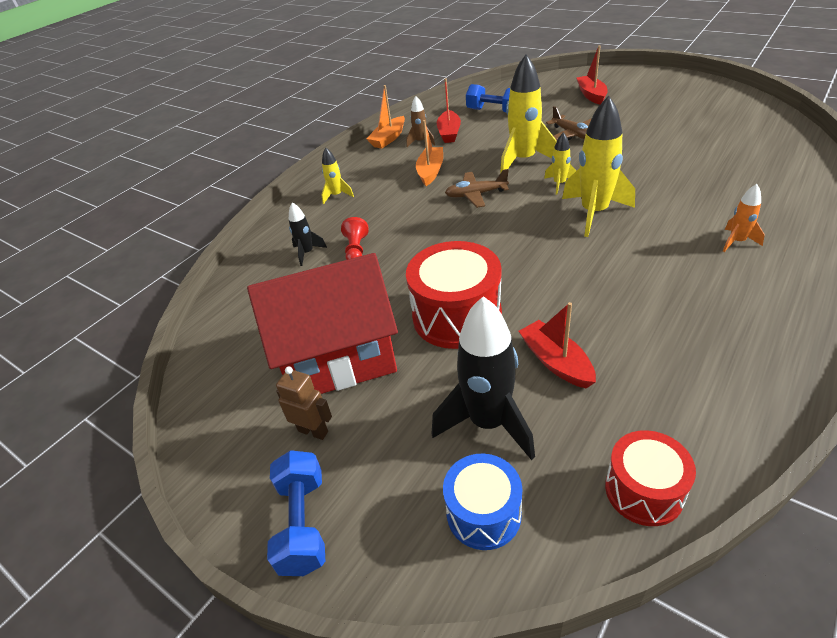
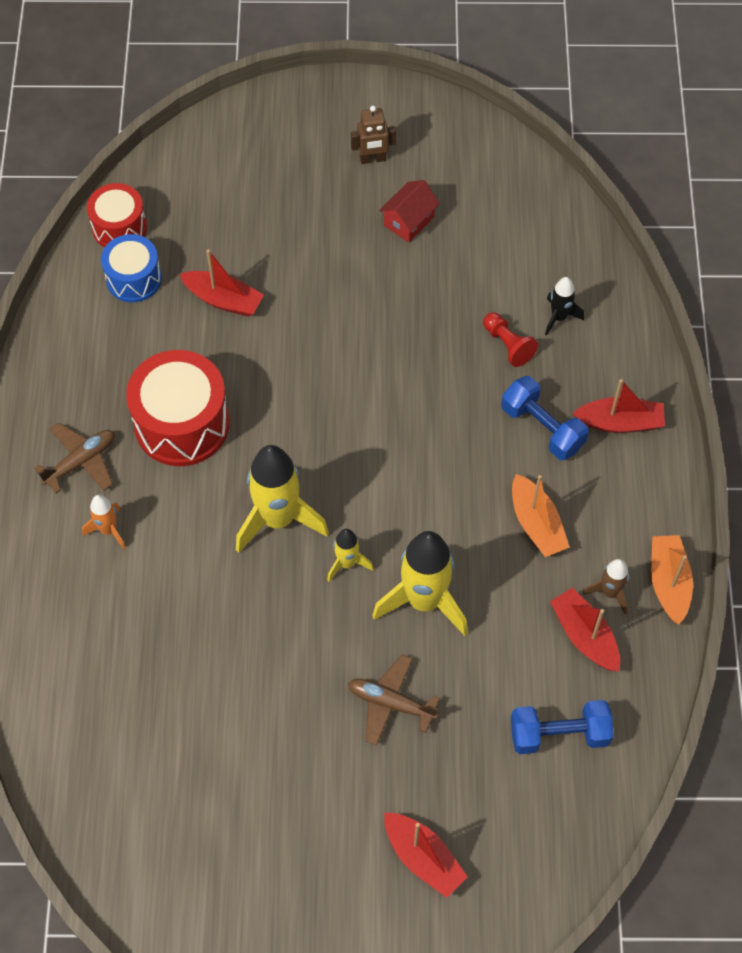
camera: 140 degrees right, 20 degrees up
red house [247,253,398,394] -> red house [379,180,440,243], size x0.41
blue dumbbell [267,450,325,576] -> blue dumbbell moved to [501,376,589,460]
yellow rocket [321,148,354,204] -> red boat [572,379,665,433]
red drum [406,241,502,349] -> red drum moved to [126,350,230,466]
black rocket [432,296,535,460] -> none
blue drum [443,454,522,550] -> blue drum moved to [101,234,162,302]
brown plane [445,169,509,208] -> brown plane moved to [34,423,114,493]

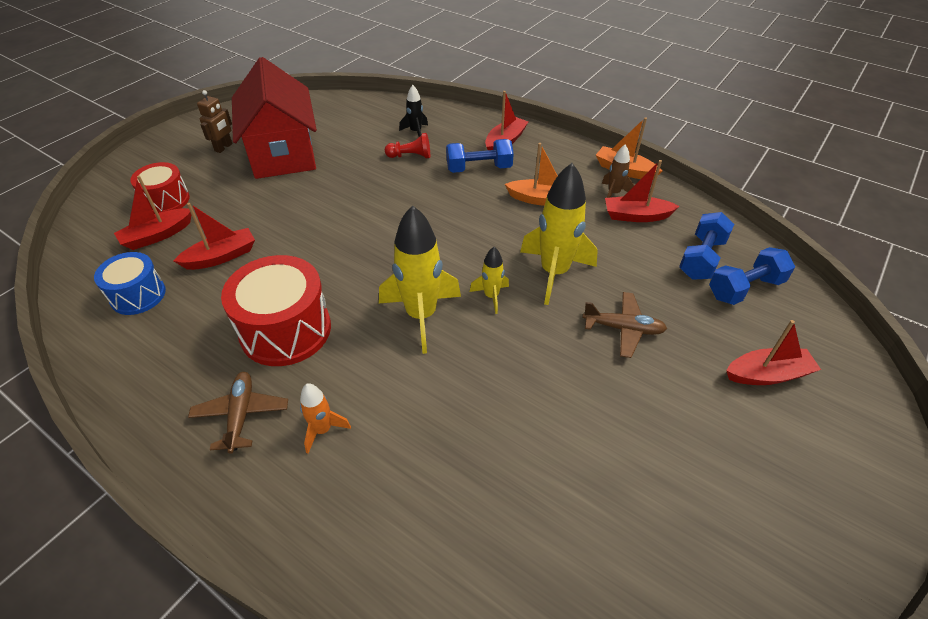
camera: 55 degrees left, 15 degrees down
red drum [87,183,147,248] -> red drum moved to [130,162,190,214]
brown plane [348,654,440,745] -> brown plane turned 135 degrees counterclockwise [582,292,667,358]
red house [379,180,440,243] -> red house [232,57,317,179], size x2.41
none -> red boat [114,176,191,250]
none -> blue dumbbell [709,247,795,305]

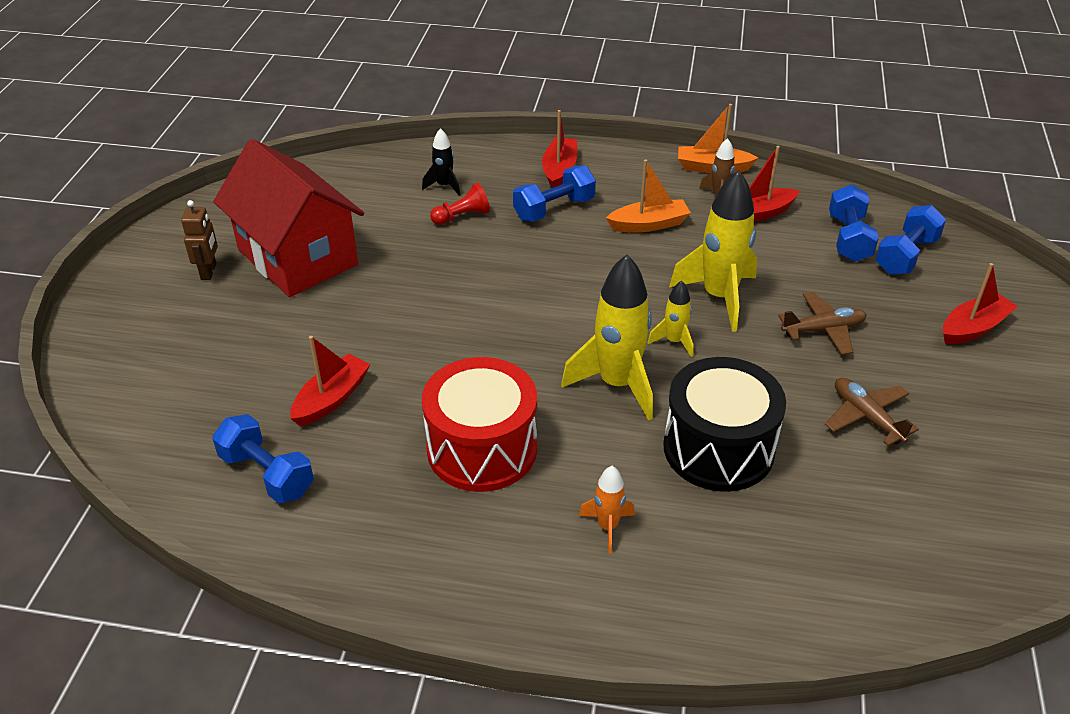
camera: 25 degrees left, 5 degrees down
blue drum [94,252,166,315] -> blue dumbbell [212,414,314,503]
red boat [114,176,191,250] -> none
red drum [130,162,190,214] -> none
brown plane [188,372,288,454] -> brown plane moved to [825,378,919,446]
none -> black drum [663,357,786,492]

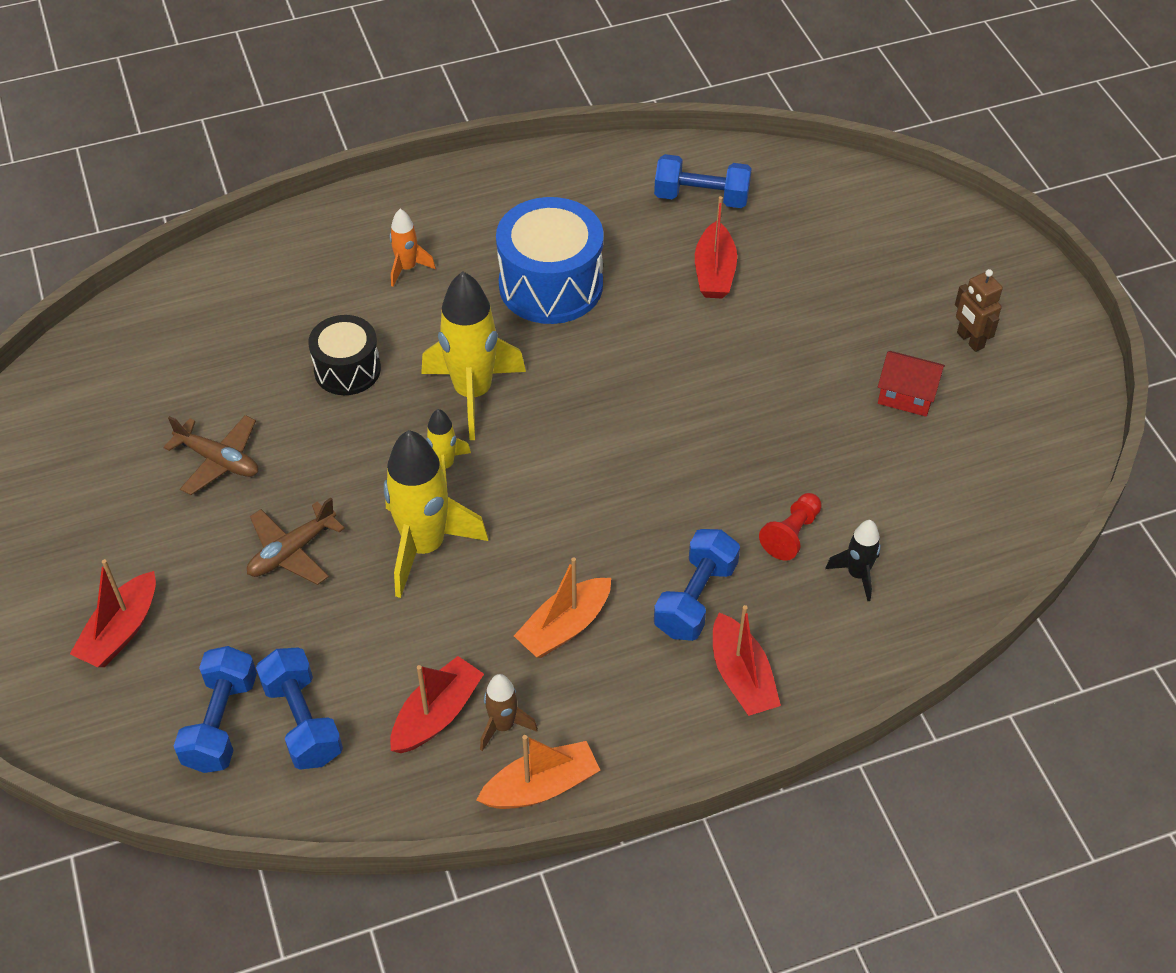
camera: 150 degrees right, 10 degrees up
red house [213,139,364,297] -> red house [878,351,945,417], size x0.41
red drum [422,357,537,492] -> blue drum [496,197,604,324]
black drum [663,357,786,492] -> black drum [308,315,381,395], size x0.61

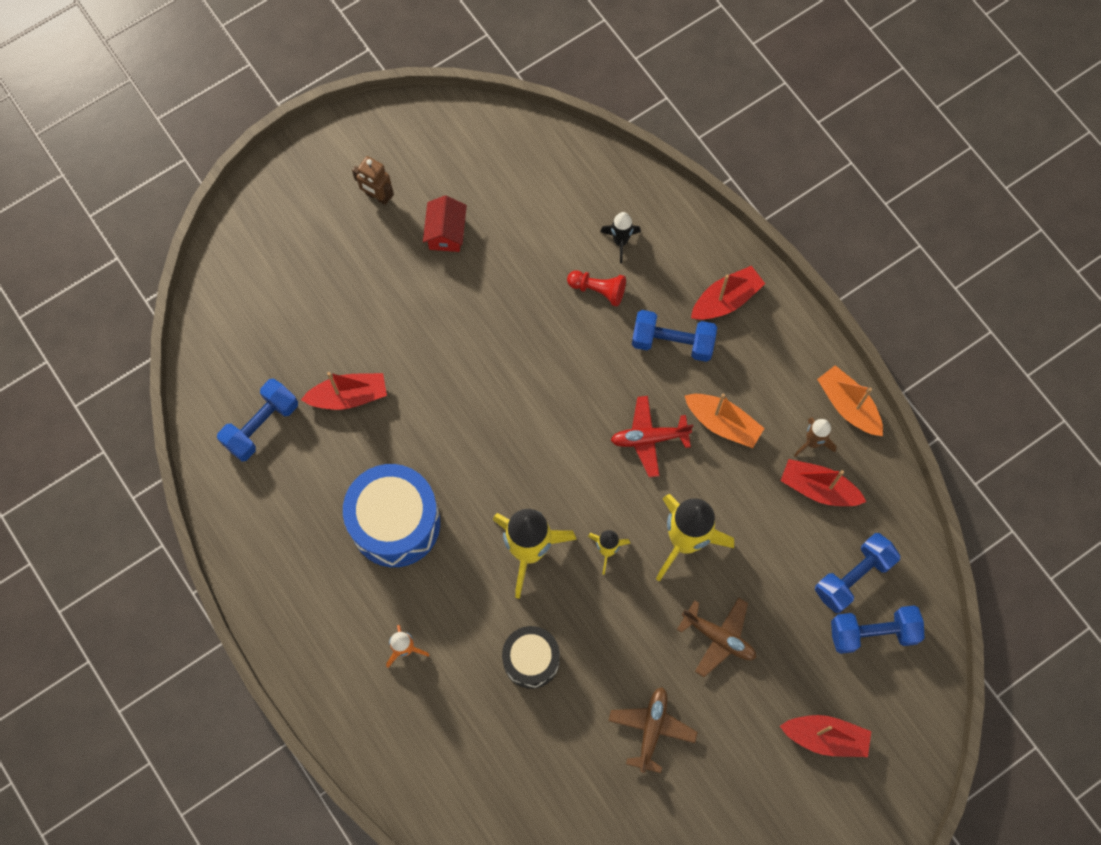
camera: 105 degrees left, 20 degrees up
blue dumbbell [654,154,752,208] -> blue dumbbell turned 45 degrees clockwise [217,379,298,461]
brown robot [955,269,1003,352] -> brown robot turned 75 degrees clockwise [352,156,394,205]
none -> red plane [611,396,693,477]

